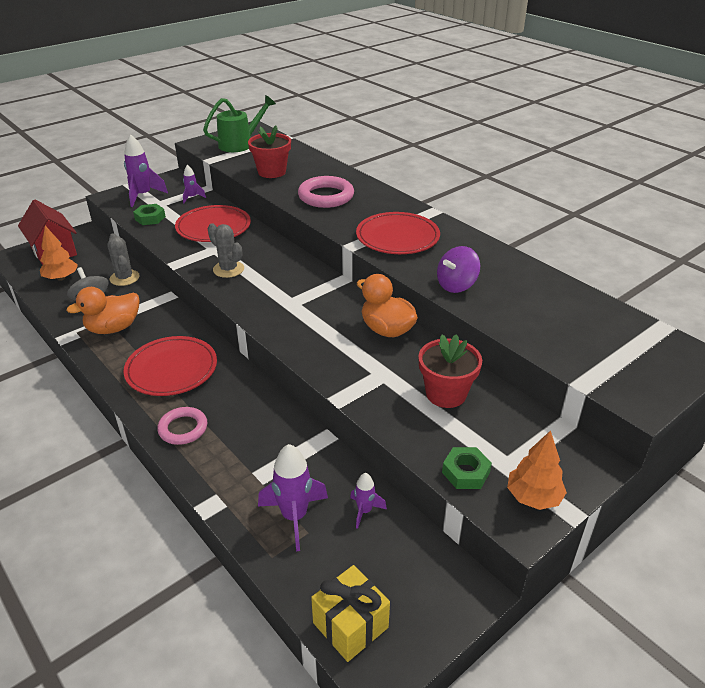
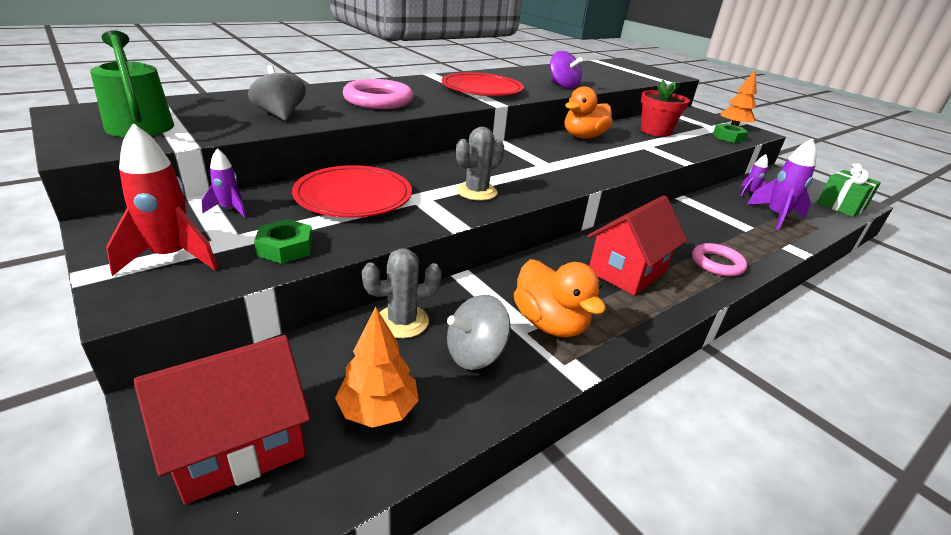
camera: 90 degrees left, 5 degrees down
red plate [123,336,217,396] -> red house [587,195,687,296]
purple rocket [124,135,168,207] -> red rocket [106,123,218,276]
red flower pot [248,126,291,178] -> grey spinning top [248,65,306,121]
yellow gift [311,565,390,662] -> green gift [817,163,881,217]

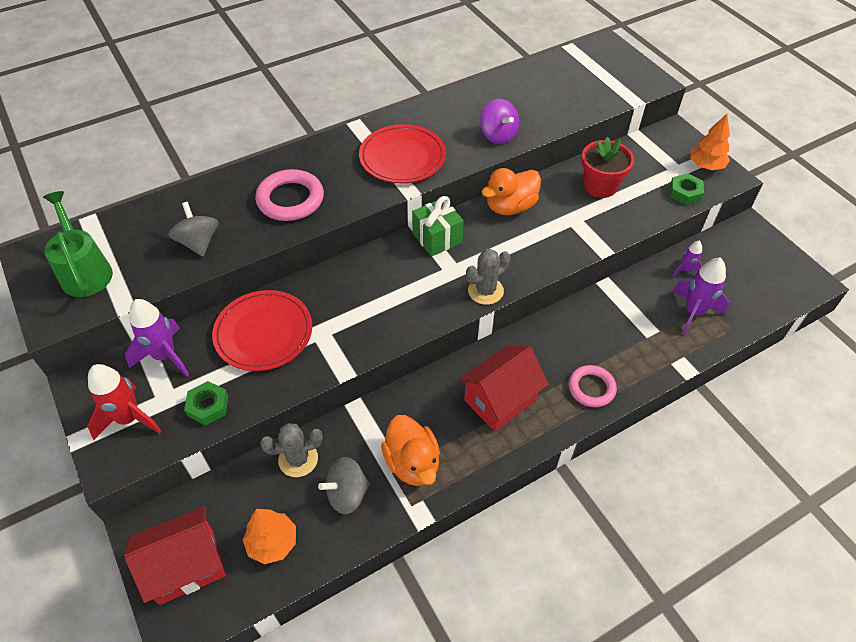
camera: 10 degrees right, 20 degrees up
purple rocket [202,148,246,218] -> purple rocket [125,299,189,377], size x1.81
grey cactus [456,127,504,201] -> grey cactus moved to [466,249,510,305]
green gift [817,163,881,217] -> green gift moved to [412,196,464,257]

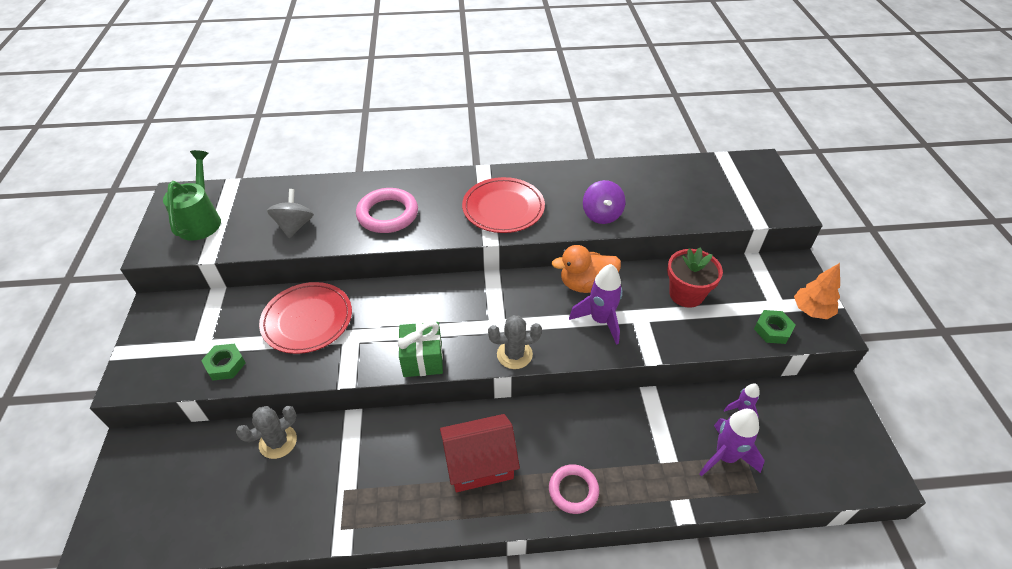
camera: 25 degrees right, 5 degrees down
red rocket [87,364,162,440] -> none
red house [124,507,226,605] -> none
purple rocket [125,299,189,377] -> purple rocket moved to [569,264,623,345]
orange tree [243,509,296,564] -> none
grey cactus [260,423,323,477] -> grey cactus turned 45 degrees counterclockwise [236,406,297,459]
grey spinning top [318,457,370,514] -> none
orange duck [381,415,440,486] -> none
green gift [412,196,464,257] -> green gift moved to [398,321,443,377]

